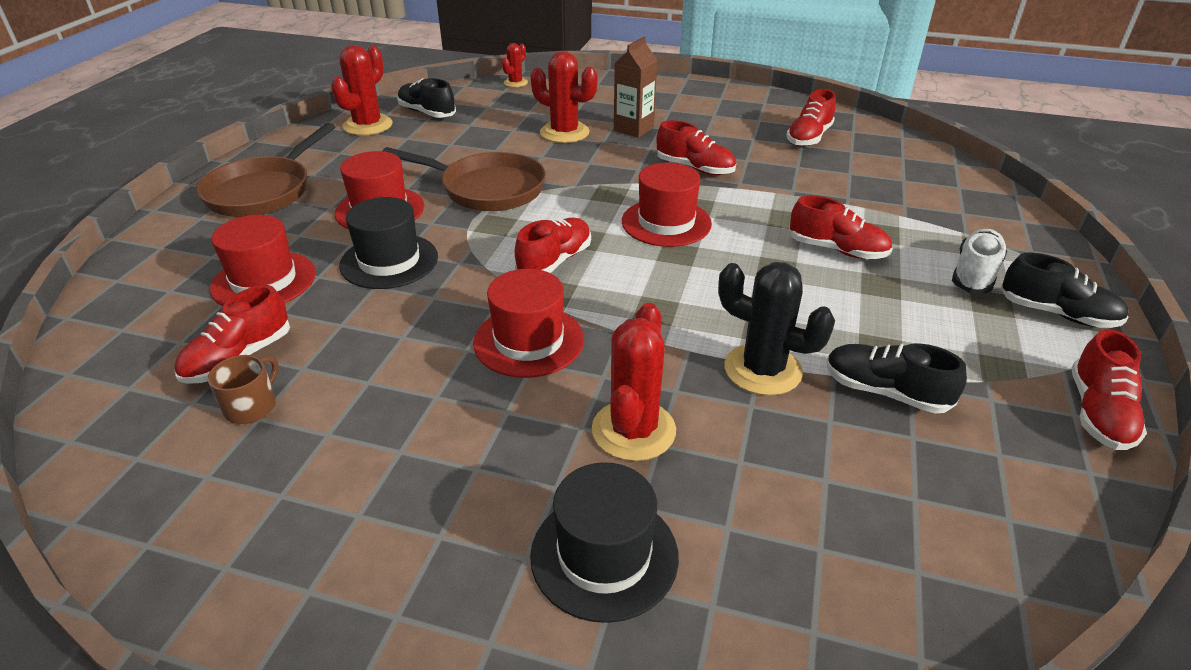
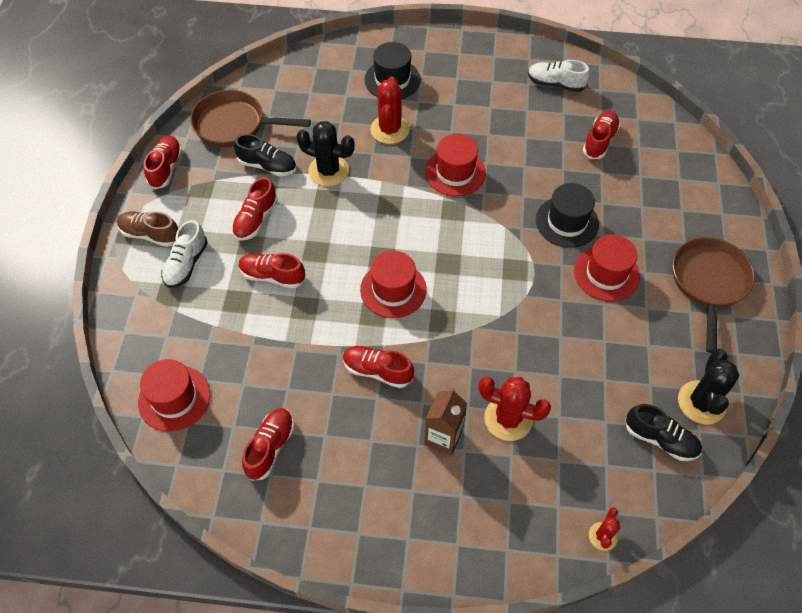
camera: 170 degrees right, 20 degrees up
brown mug [208,355,279,424] -> none
red hat [210,215,316,306] -> red hat moved to [138,359,210,432]
red cactus [331,45,393,135] -> black cactus [678,349,739,424]
brown pan [383,147,546,211] -> brown pan moved to [190,90,311,147]
red shoe [515,218,591,273] -> red shoe moved to [232,177,278,241]
black shoe [1001,253,1129,328] -> brown shoe [117,211,178,247]
none -> white shoe [528,60,590,92]

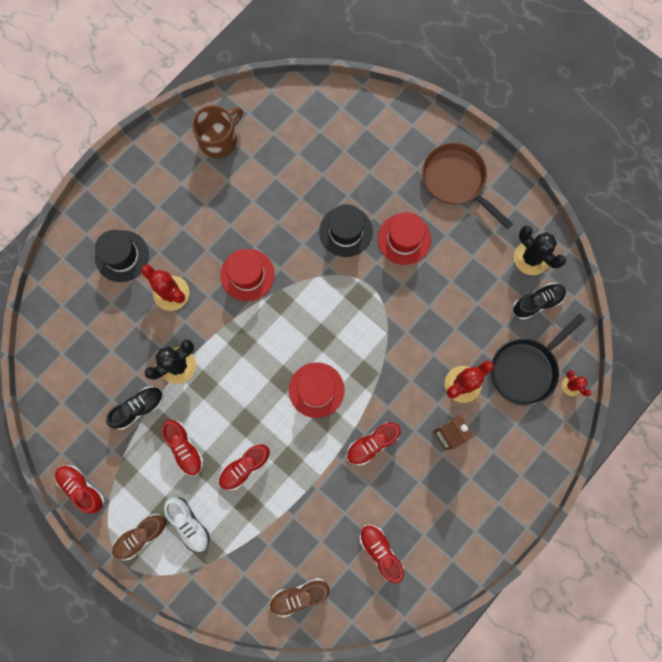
camera: 55 degrees left, 20 degrees up
red hat [138,359,210,432] -> brown shoe [269,578,330,617]
brown pan [190,90,311,147] -> none
white shoe [528,60,590,92] -> brown mug [192,105,243,158]
red shoe [583,111,620,159] -> none
none -> black pan [491,314,586,406]

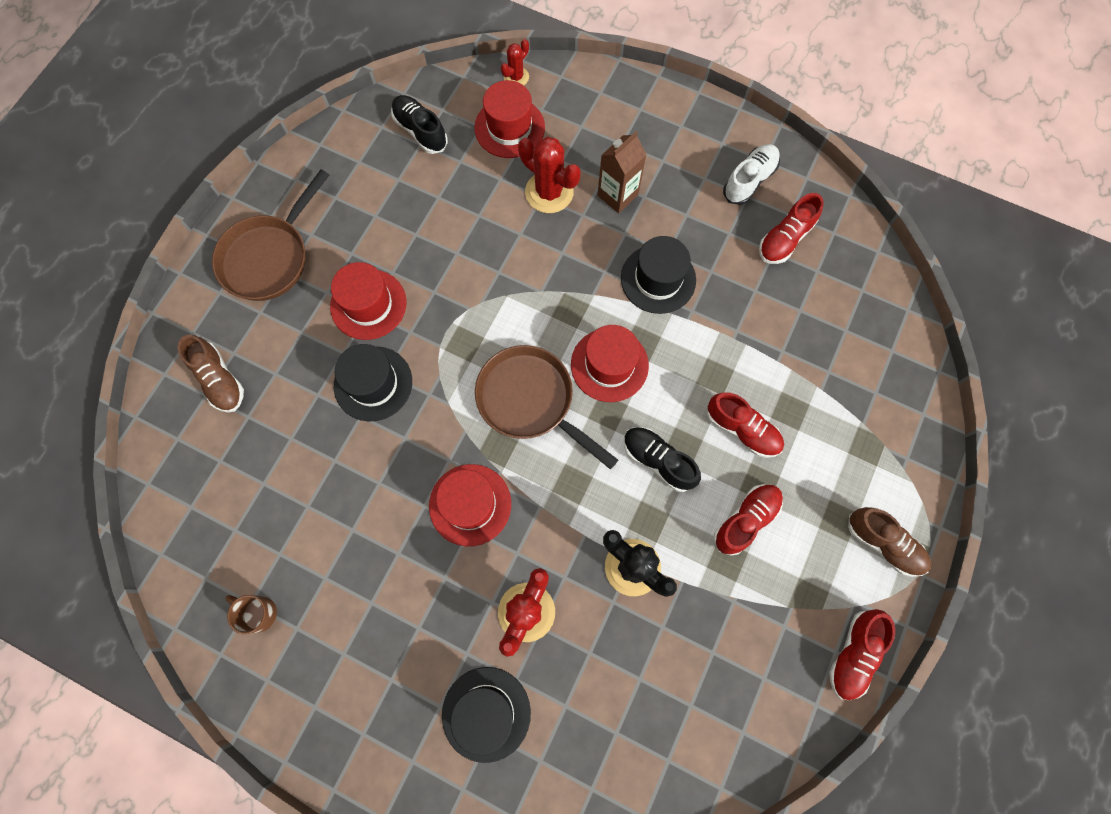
camera: 105 degrees left, 5 degrees down
black shoe [106,387,163,430] -> black shoe moved to [624,427,701,492]
white shoe [164,497,209,553] -> white shoe moved to [723,144,780,205]
brown mug [192,105,243,158] -> brown mug [225,595,277,634], size x0.56
brown shoe [269,578,330,617] -> brown shoe moved to [178,335,244,413]
red shoe [347,422,401,465] -> black hat [621,236,696,314]
black pan [491,314,586,406] -> red hat [474,80,545,158]
black cactus [514,226,566,275] -> none
none -> brown pan [475,345,618,469]

